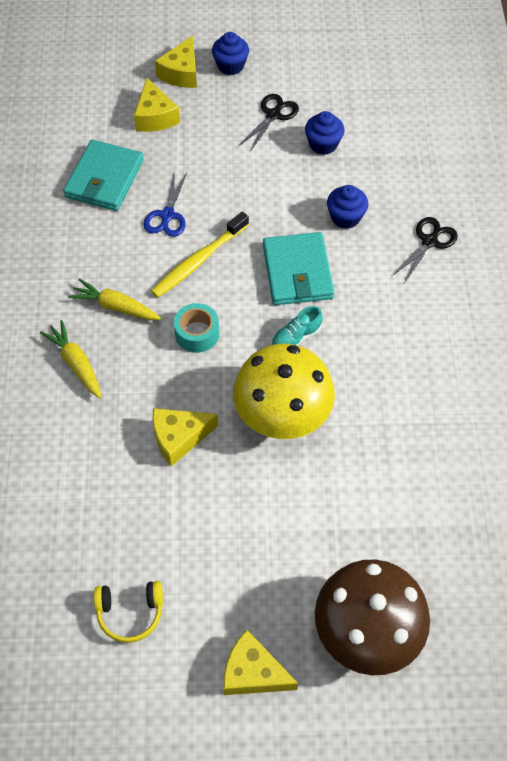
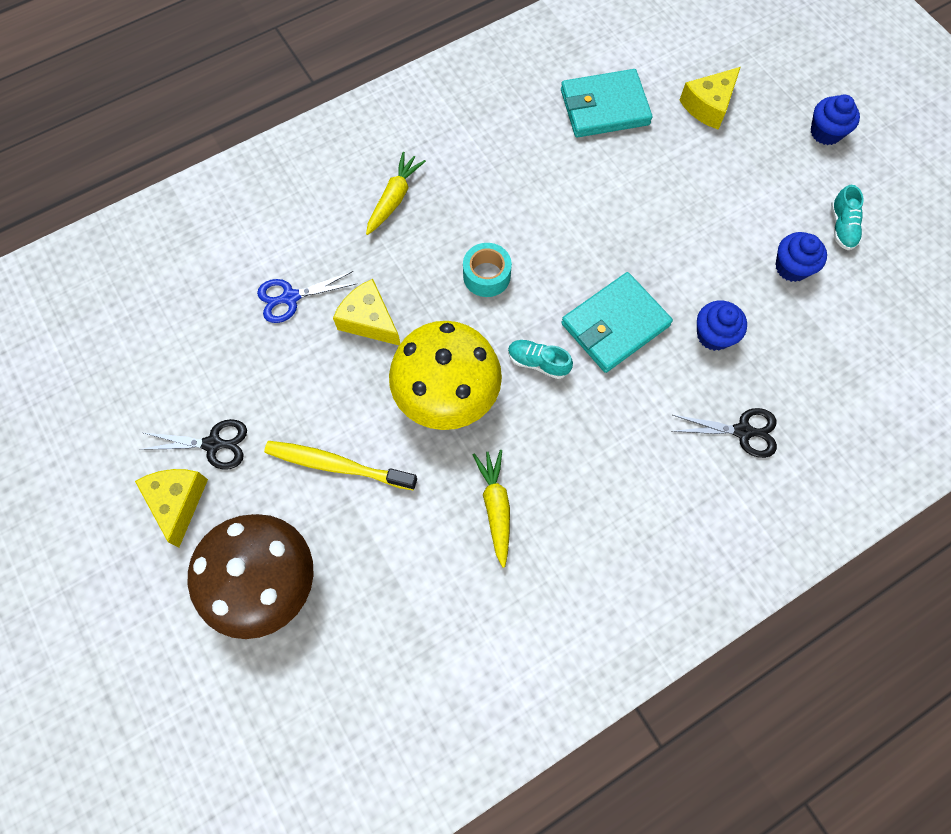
camera: 60 degrees right, 10 degrees up
yellow carrot [68,278,161,320] -> yellow carrot moved to [473,450,510,568]
yellow headphones [94,581,163,643] -> none
blue scissors [144,172,187,237] -> blue scissors moved to [257,271,357,323]
yellow toothbrush [151,212,249,298] -> yellow toothbrush moved to [264,441,417,491]
yellow cheese [155,36,197,88] -> none
black scissors [239,94,299,151] -> black scissors moved to [140,419,247,470]
none -> turquoise shoe [831,185,864,250]

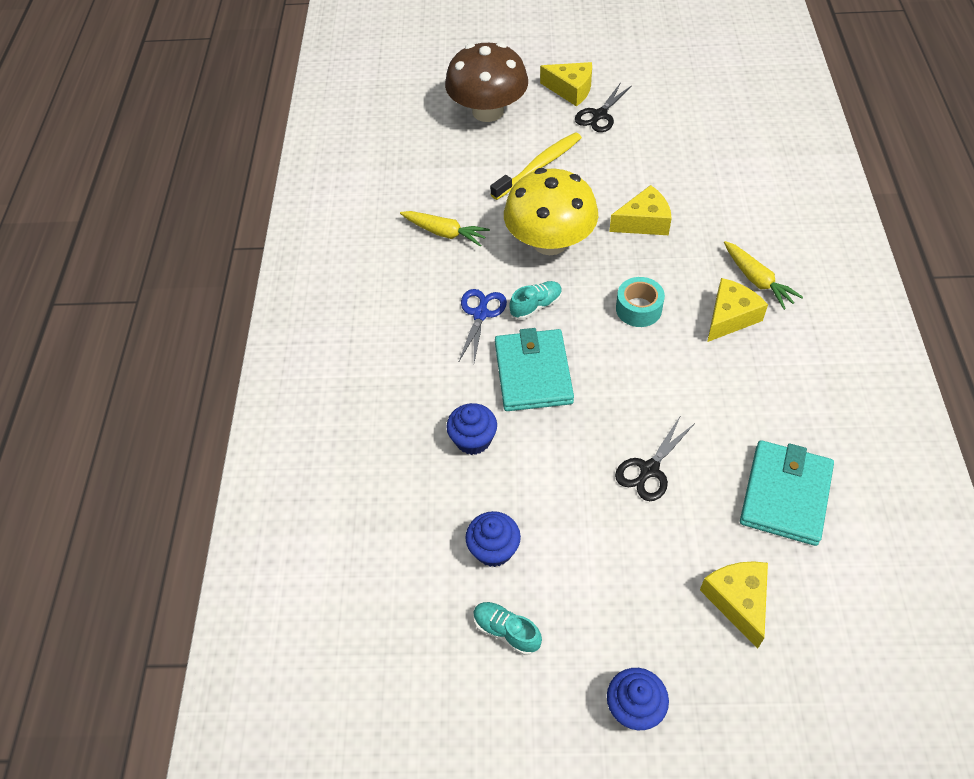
camera: 125 degrees right, 15 degrees down
blue scissors [257,271,357,323] -> blue scissors moved to [458,289,507,363]
black scissors [672,408,777,458] -> black scissors moved to [615,417,695,501]
none -> yellow cheese [707,278,768,342]

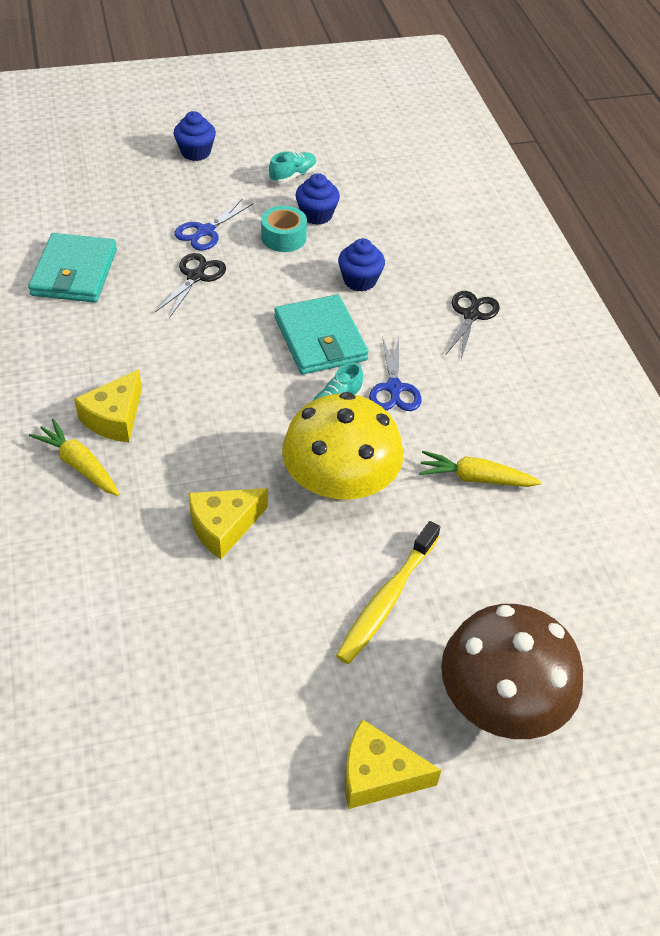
camera: 160 degrees right, 5 degrees down
turquoise shoe [473,602,542,655] -> turquoise shoe turned 60 degrees counterclockwise [269,151,317,184]
black scissors [575,82,632,132] -> black scissors moved to [446,291,500,360]
turquoise tape [616,277,665,327] -> turquoise tape moved to [261,206,307,252]
yellow cheese [700,561,768,649] -> none
none -> blue scissors [174,198,253,251]

